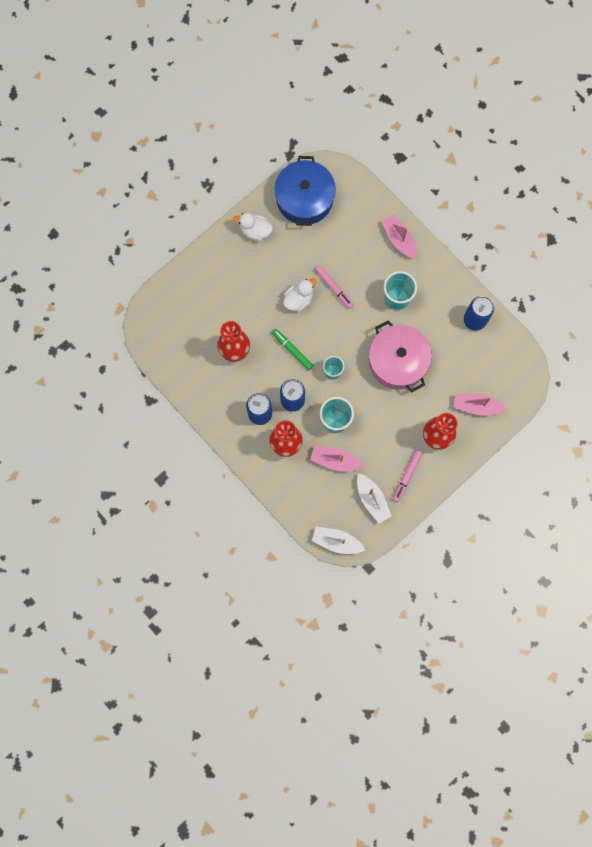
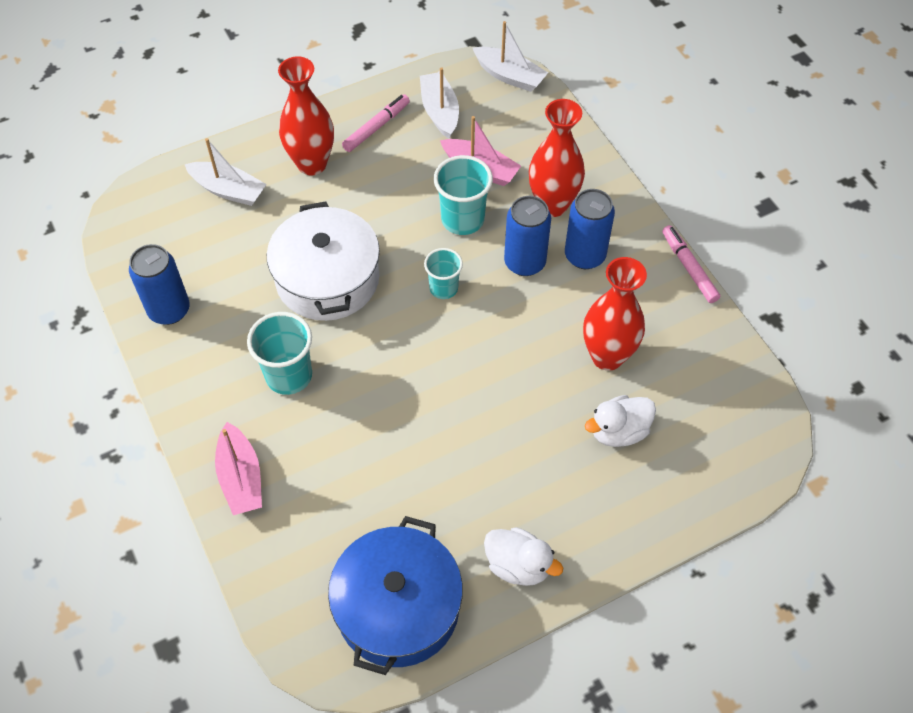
camera: 165 degrees left, 20 degrees down
green marker [272,329,314,371] -> none
white duck [283,278,317,312] -> white duck moved to [585,395,656,447]
pink marker [315,265,353,309] -> pink marker moved to [662,225,720,303]
pink pot [369,320,432,392] -> white pot [267,201,380,321]
pink boat [454,393,506,416] -> white boat [184,138,267,206]

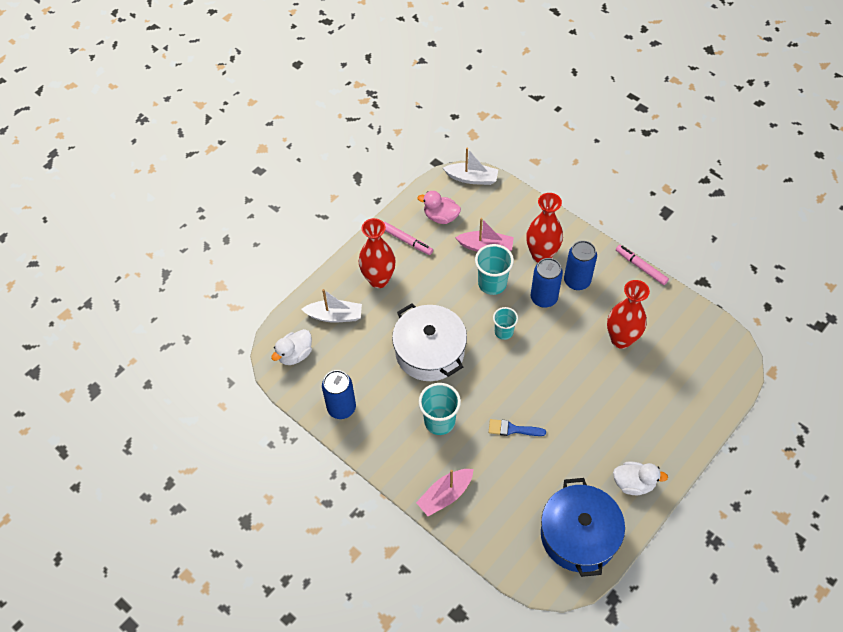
camera: 20 degrees left, 0 degrees up
pink boat [215,422,262,515] -> pink boat turned 90 degrees clockwise [416,469,473,516]
pink marker [342,94,410,152] -> pink marker turned 105 degrees clockwise [384,222,433,255]
white boat [420,67,459,139] -> pink duck [417,191,461,224]
white duck [585,395,656,447] -> white duck moved to [271,329,312,365]
none -> blue brush [489,419,546,436]

